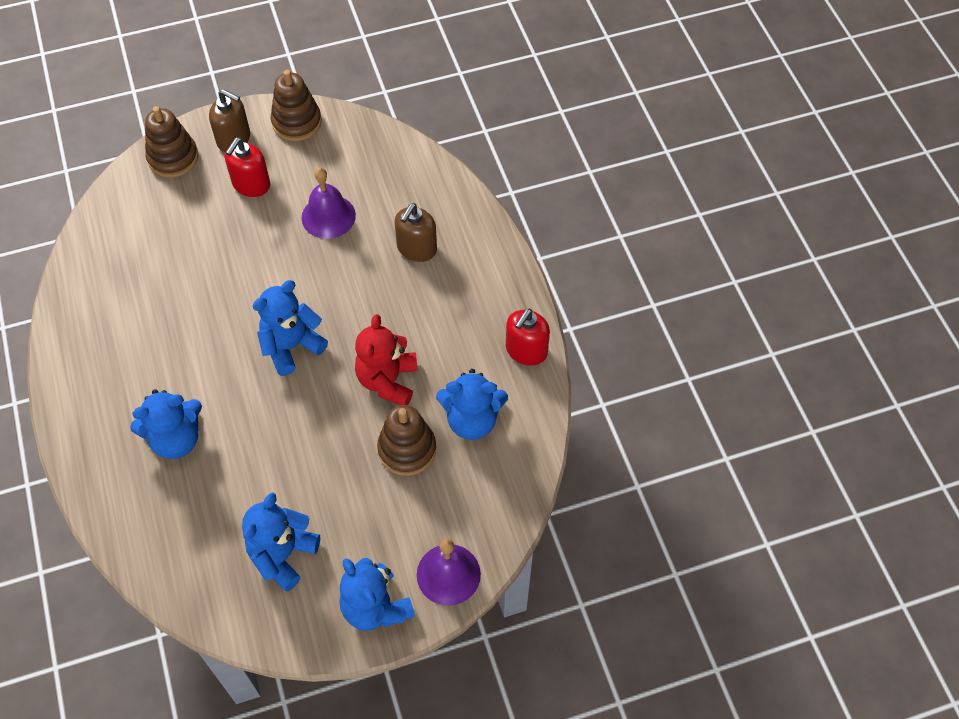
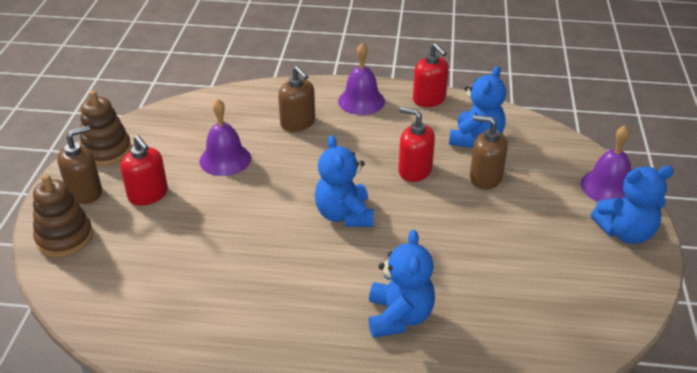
camera: 65 degrees left, 20 degrees down
blue teddy bear [242,492,320,592] -> none
red teddy bear [355,314,418,405] -> red soap dispenser [398,107,435,182]
brown stacking toy [377,405,436,476] -> brown soap dispenser [470,115,508,190]
none -> purple bell [338,43,385,115]

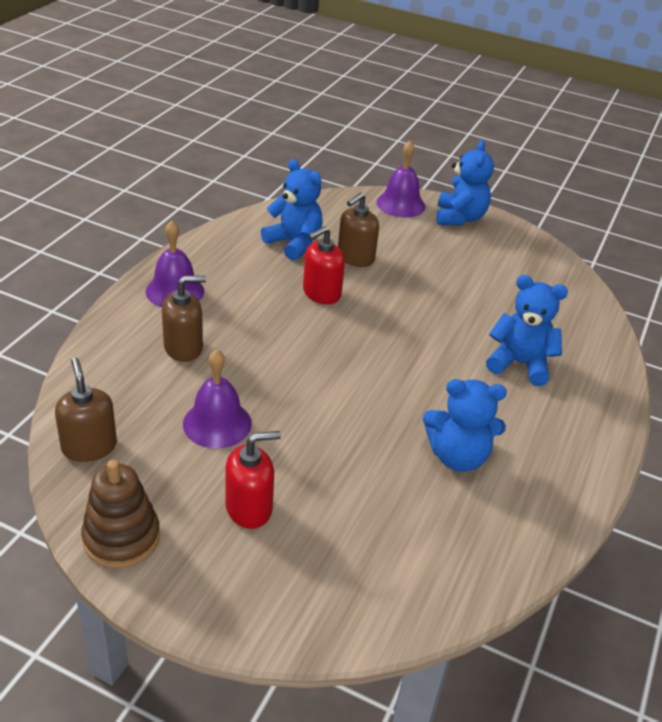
camera: 75 degrees left, 0 degrees up
brown stacking toy [33,174,93,257] -> none
brown soap dispenser [57,126,102,204] -> brown soap dispenser moved to [55,357,117,462]
blue teddy bear [315,135,374,227] -> blue teddy bear moved to [423,379,507,472]
red soap dispenser [413,43,449,107] -> none

